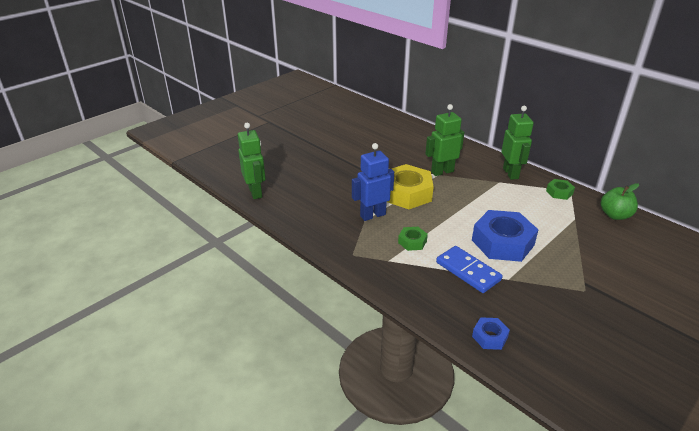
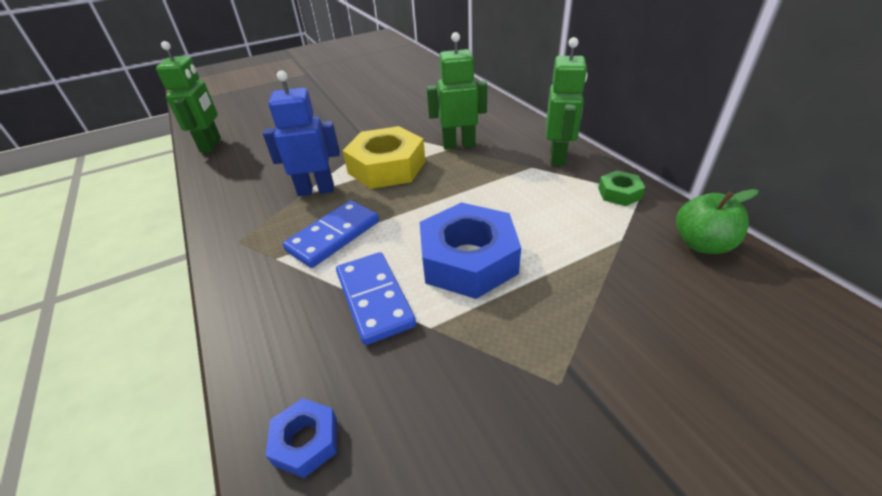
camera: 20 degrees right, 5 degrees up
green nut [398,227,428,251] -> blue domino [283,200,379,268]

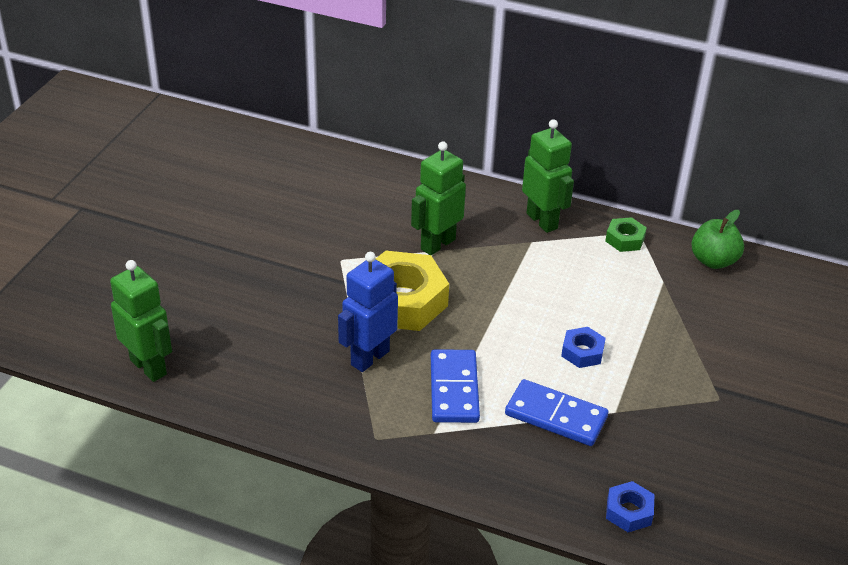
camera: 45 degrees left, 0 degrees up
blue nut [419,202,521,299] -> blue nut [561,327,606,368], size x0.47

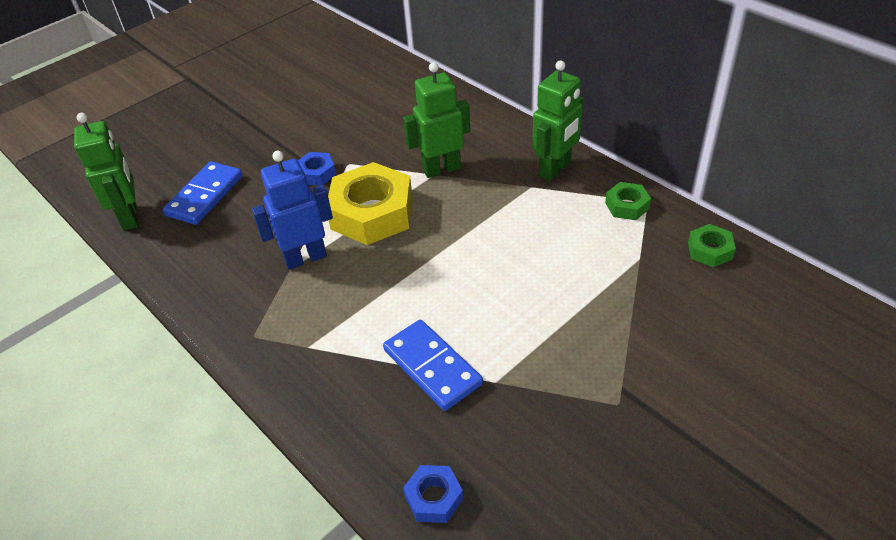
camera: 30 degrees right, 5 degrees up
blue domino [431,349,480,423] -> blue domino moved to [163,161,243,225]
green robot [522,119,574,233] -> green robot turned 45 degrees clockwise [532,60,583,181]
blue nut [561,327,606,368] -> blue nut moved to [298,152,336,186]
green apple [691,210,744,269] -> green nut [688,224,736,268]

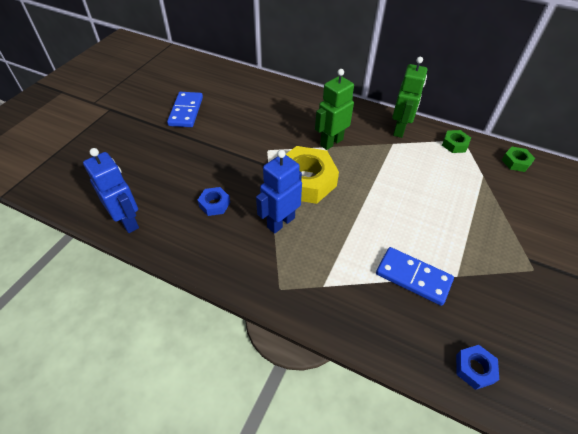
camera: 25 degrees left, 5 degrees up
green robot [74,113,138,231] -> blue robot [83,148,139,233]
blue domino [163,161,243,225] -> blue domino moved to [167,92,203,127]
blue nut [298,152,336,186] -> blue nut moved to [198,187,230,216]

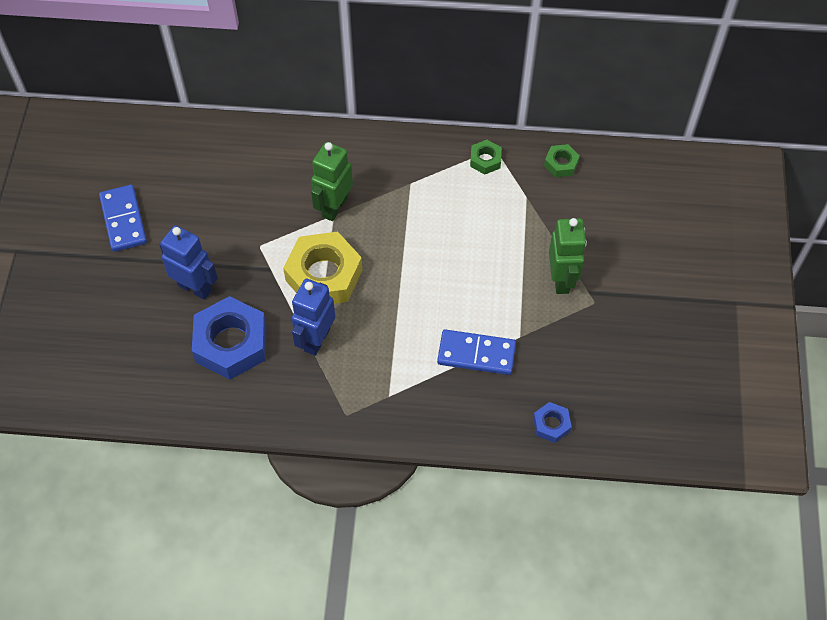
camera: 20 degrees left, 10 degrees up
blue robot [83,148,139,233] -> blue robot moved to [159,225,218,300]
blue nut [198,187,230,216] -> blue nut [192,296,267,380], size x2.11
green robot [392,57,427,138] -> green robot moved to [549,218,587,294]

